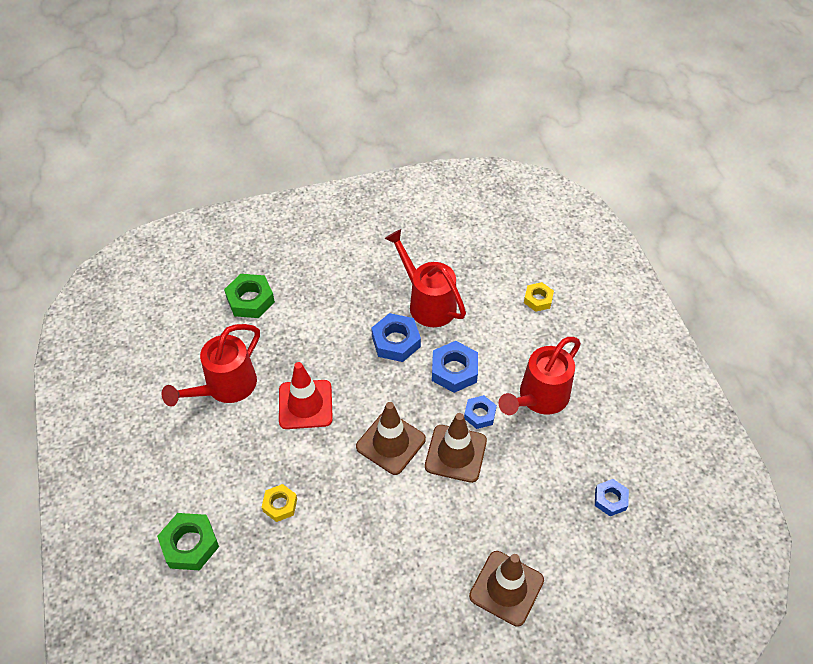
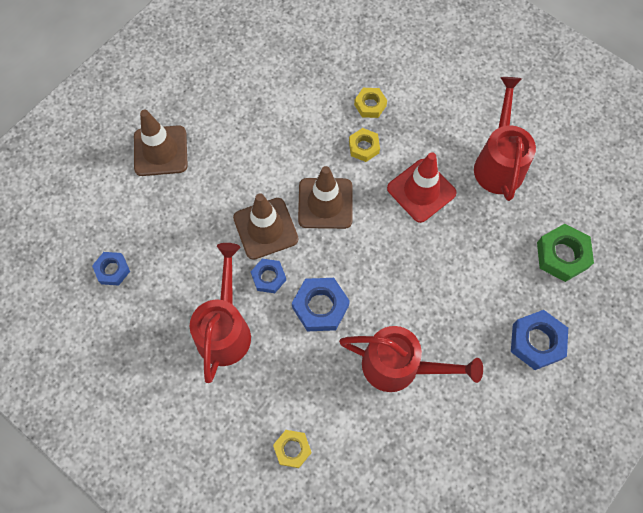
camera: 145 degrees right, 15 degrees up
green nut [157,513,219,570] -> none
blue nut [371,313,421,362] -> blue nut moved to [511,310,568,370]
none -> yellow nut [349,128,380,162]

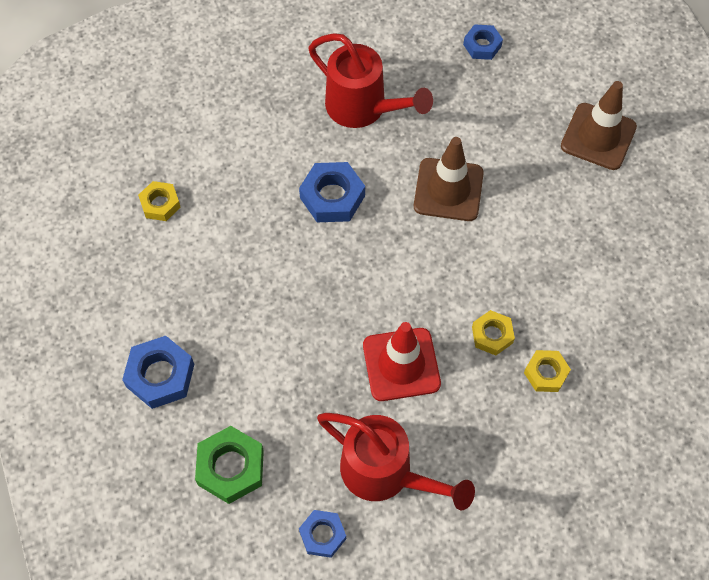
camera: 120 degrees right, 5 degrees down
blue nut [251,259,286,293] -> blue nut moved to [299,510,346,558]
yellow nut [273,430,312,468] -> yellow nut moved to [138,181,181,221]
brown traffic cone [298,166,352,229] -> none
red watering can [339,326,483,392] -> none

